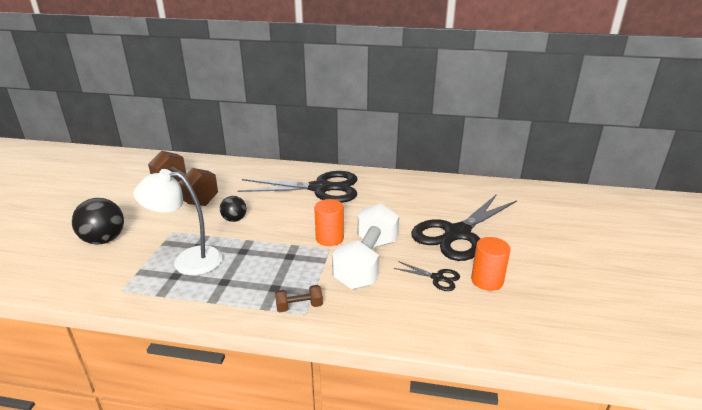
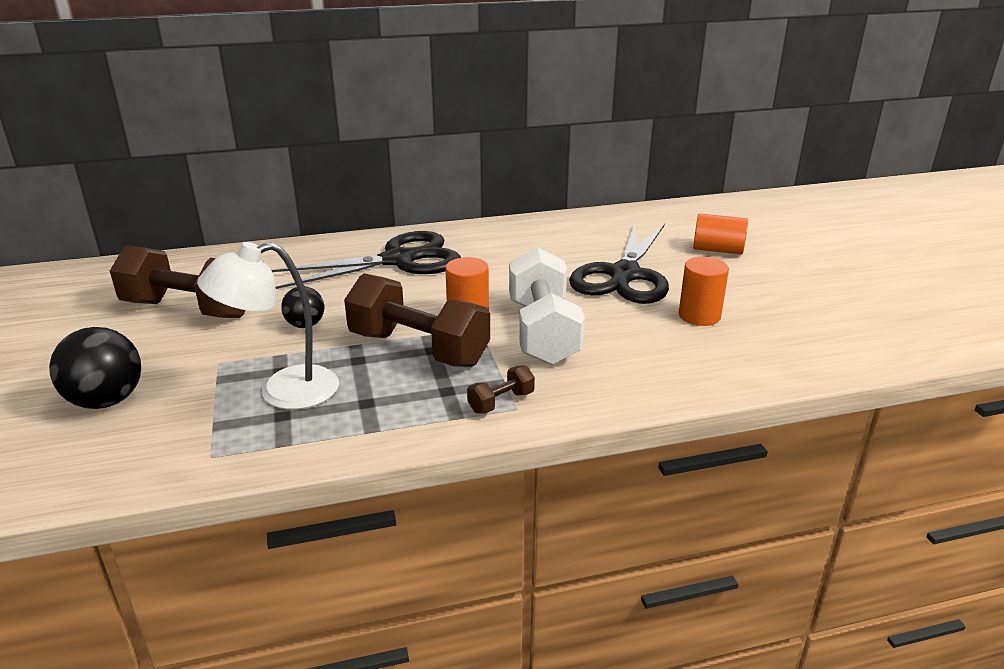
camera: 25 degrees left, 0 degrees up
black scissors [394,261,460,291] -> none
none -> brown dumbbell [344,273,490,367]
none -> orange cylinder [693,214,748,255]

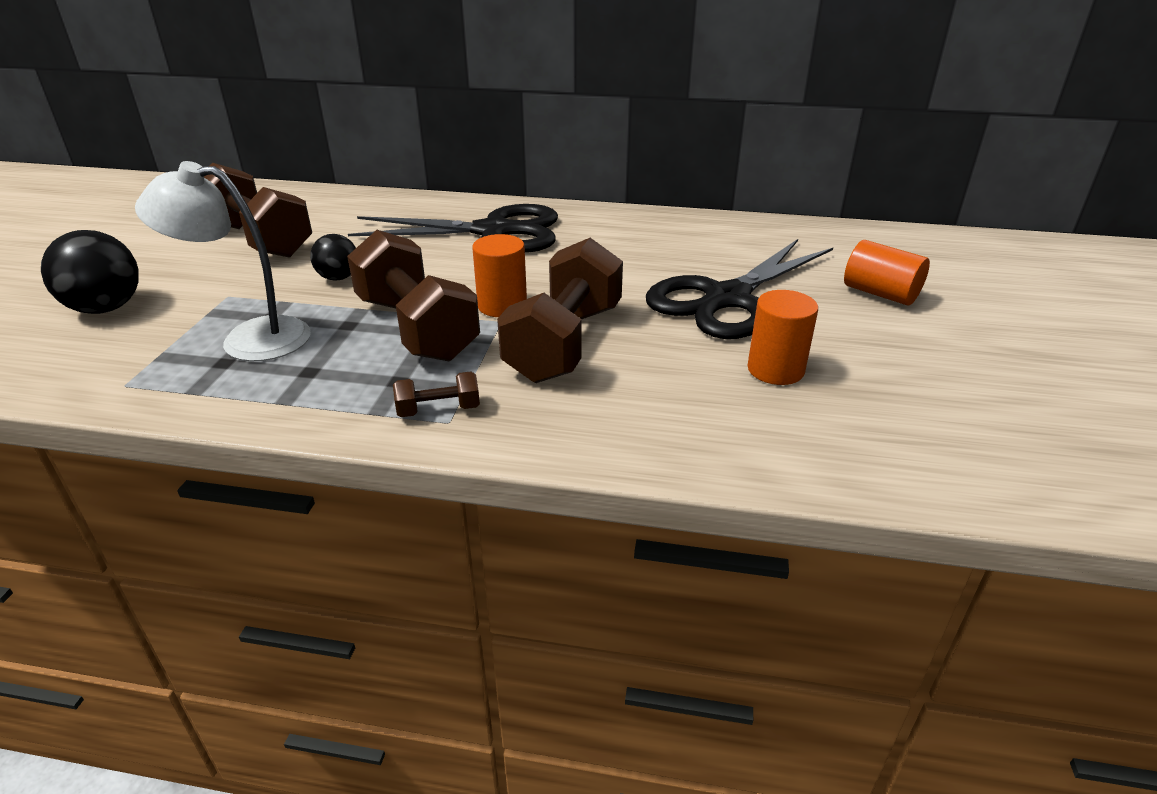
camera: 25 degrees right, 5 degrees up
white dumbbell [509,247,585,365] -> brown dumbbell [497,238,623,383]

